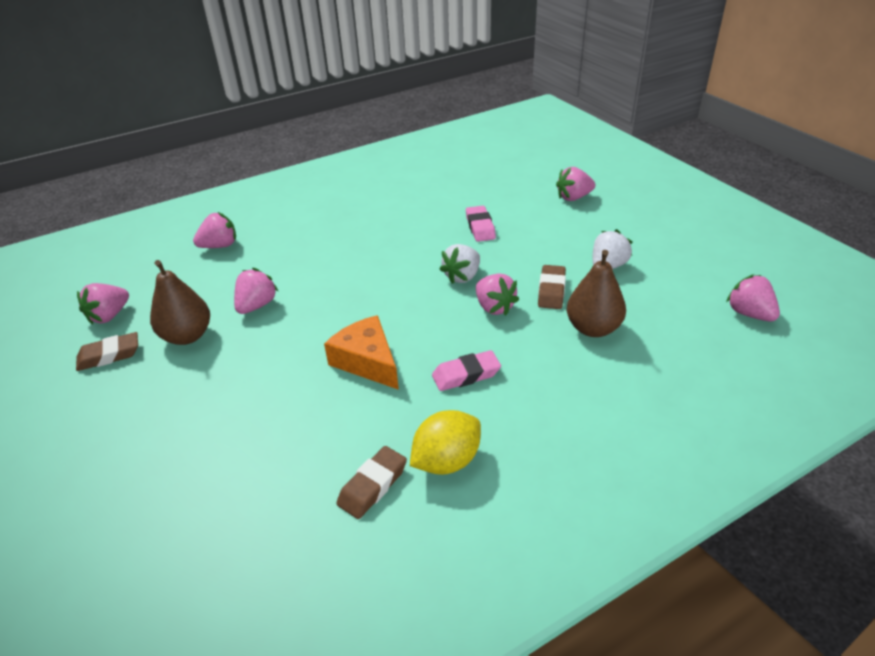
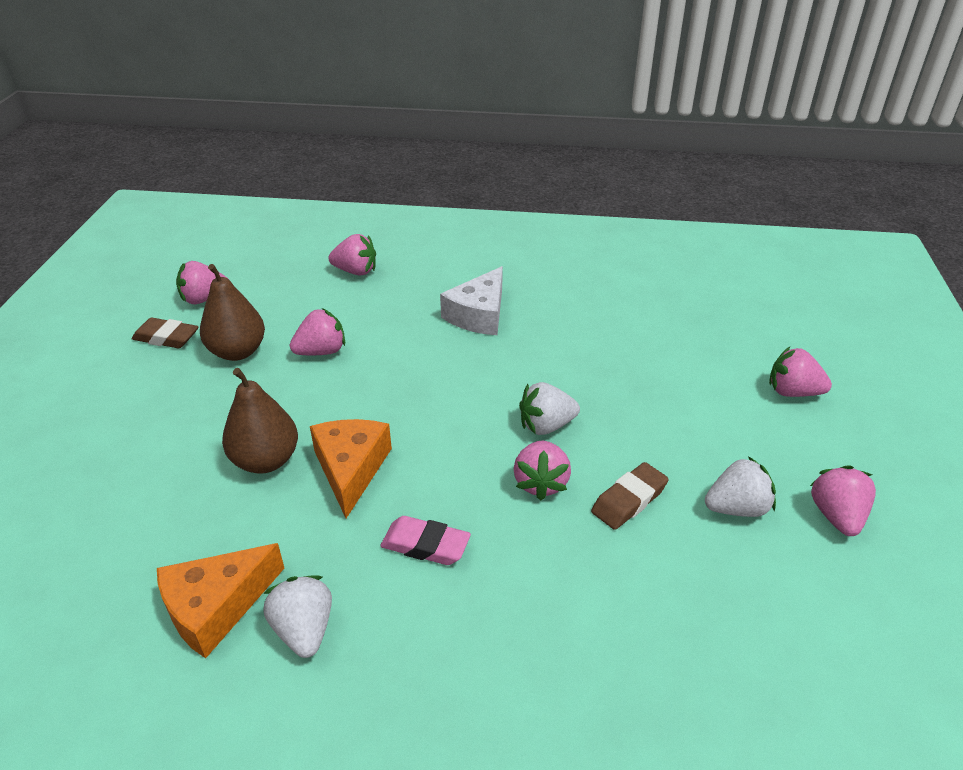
camera: 35 degrees right, 0 degrees up
brown eraser [336,446,407,519] -> orange cheese [157,543,284,658]
yellow lemon [410,410,481,475] -> white strawberry [263,575,332,658]
pink eraser [466,206,496,242] -> none
brown pear [567,250,626,337] -> brown pear moved to [222,368,298,474]
pink strawberry [726,274,780,321] -> pink strawberry moved to [810,465,876,536]
none -> white cheese [440,266,503,335]

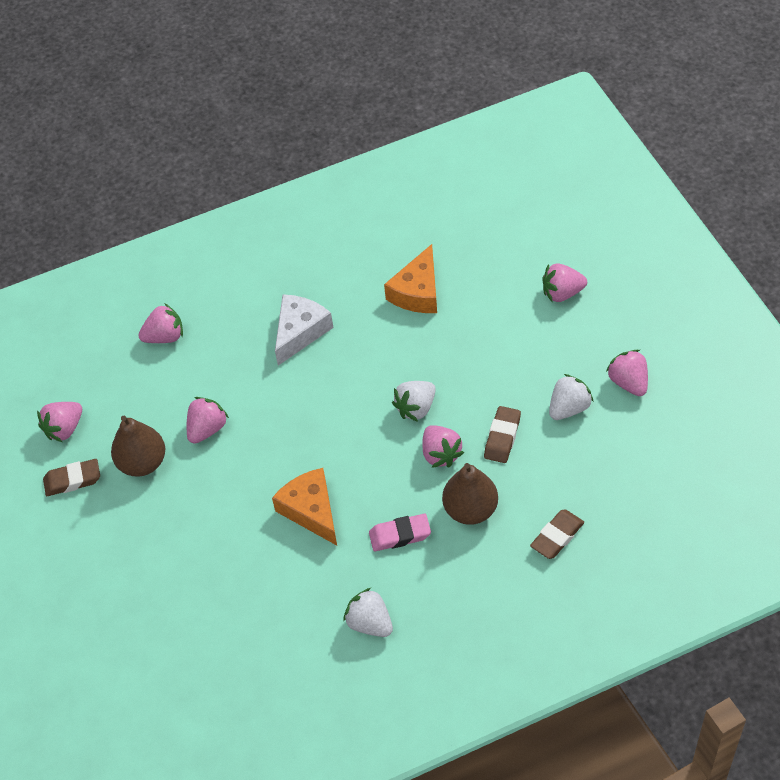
camera: 25 degrees left, 15 degrees up
orange cheese [157,543,284,658] -> orange cheese moved to [384,244,437,313]
brown pear [222,368,298,474] -> brown pear moved to [442,463,498,525]
white cheese [440,266,503,335] -> white cheese turned 150 degrees counterclockwise [275,294,333,366]
none -> brown eraser [530,509,584,559]

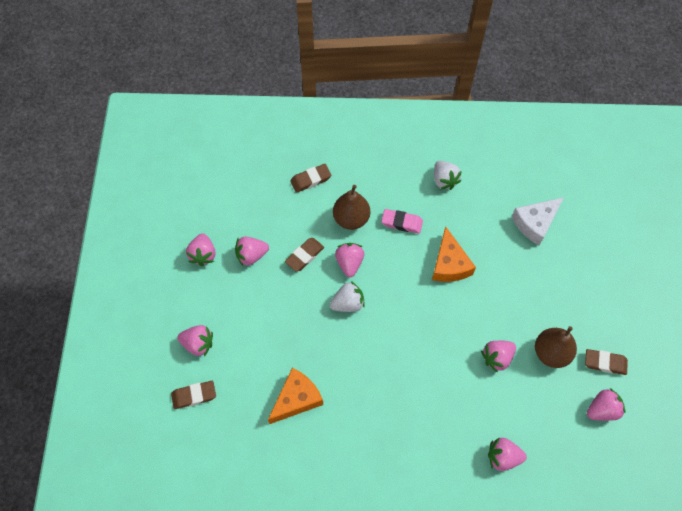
camera: 160 degrees left, 10 degrees up
white cheese [275,294,333,366] -> white cheese moved to [512,197,564,246]
white strawberry [549,374,594,420] -> pink strawberry [235,237,269,266]
none -> brown eraser [171,381,216,409]

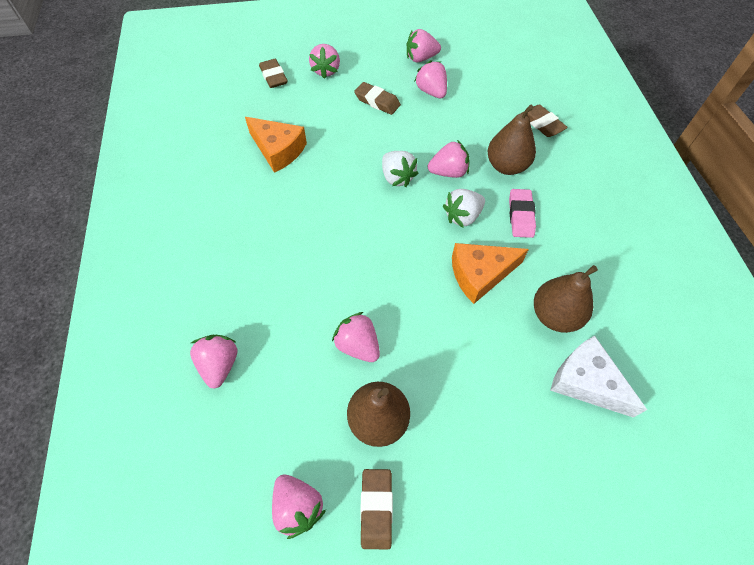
camera: 80 degrees right, 5 degrees down
brown eraser [285,238,324,272] -> brown eraser moved to [354,82,401,115]
white strawberry [434,161,462,190] -> white strawberry moved to [443,189,485,227]
none -> brown pear [534,265,598,333]

